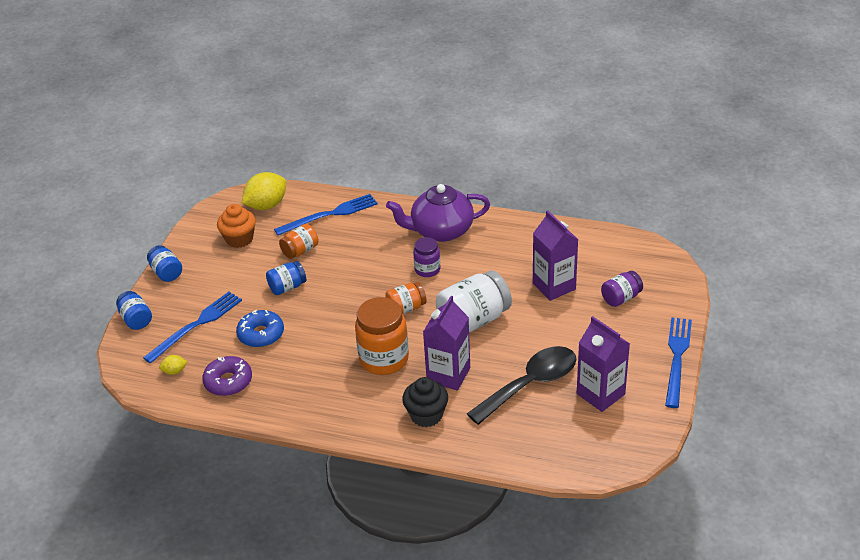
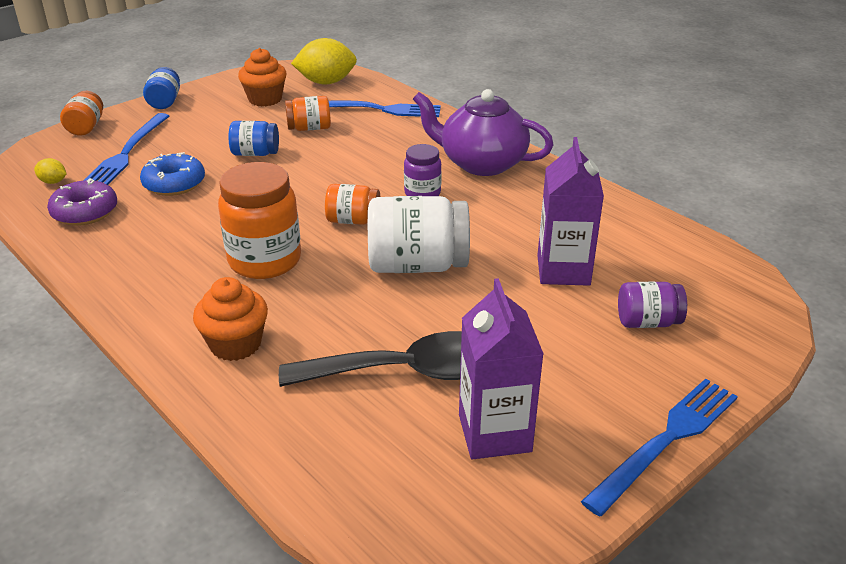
camera: 30 degrees right, 5 degrees down
blue jar [116,291,152,330] -> orange jar [60,91,103,136]
blue fork [143,292,242,364] -> blue fork turned 120 degrees clockwise [83,113,169,185]
black cupcake [402,377,448,427] -> orange cupcake [193,277,268,361]
purple carton [423,296,470,391] -> none

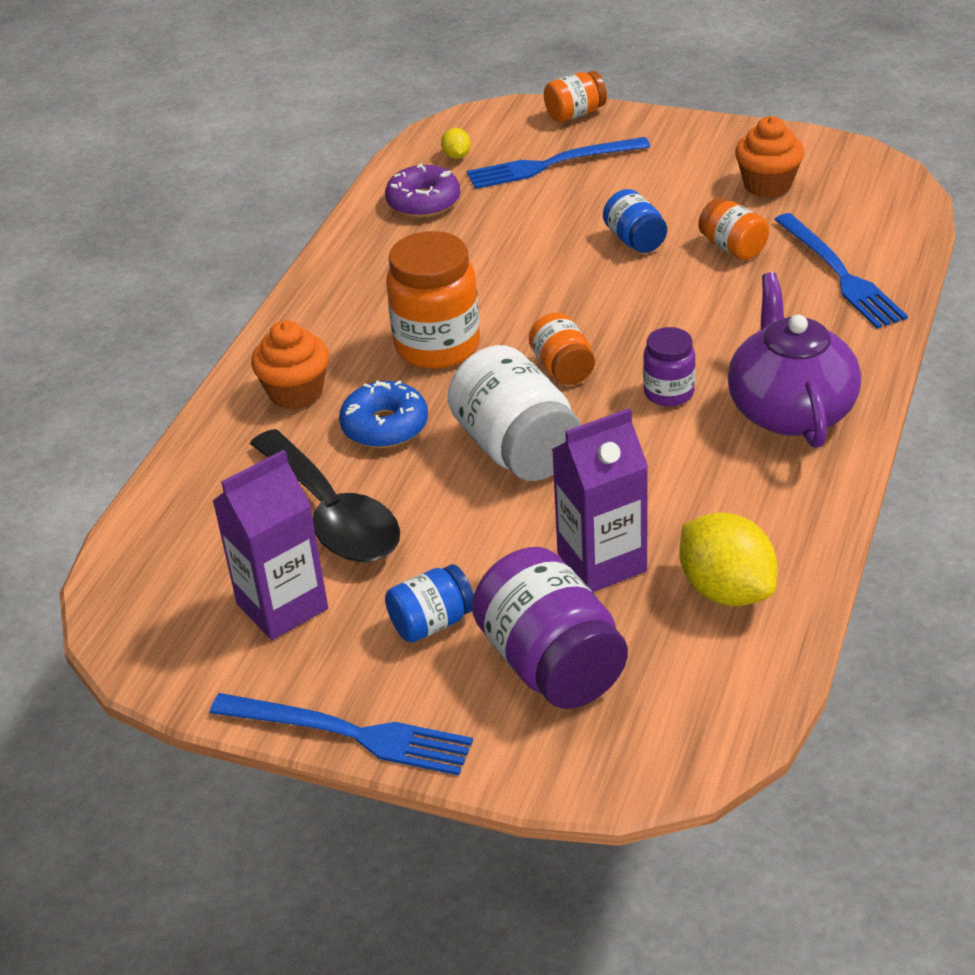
camera: 65 degrees right, 5 degrees up
blue donut [140,152,205,196] -> blue donut moved to [339,380,428,448]
blue jar [143,67,180,109] -> blue jar moved to [385,564,474,643]
yellow lemon [291,38,357,84] -> yellow lemon moved to [679,512,777,606]
purple jar [618,281,687,328] -> purple jar [472,547,628,709], size x1.79

